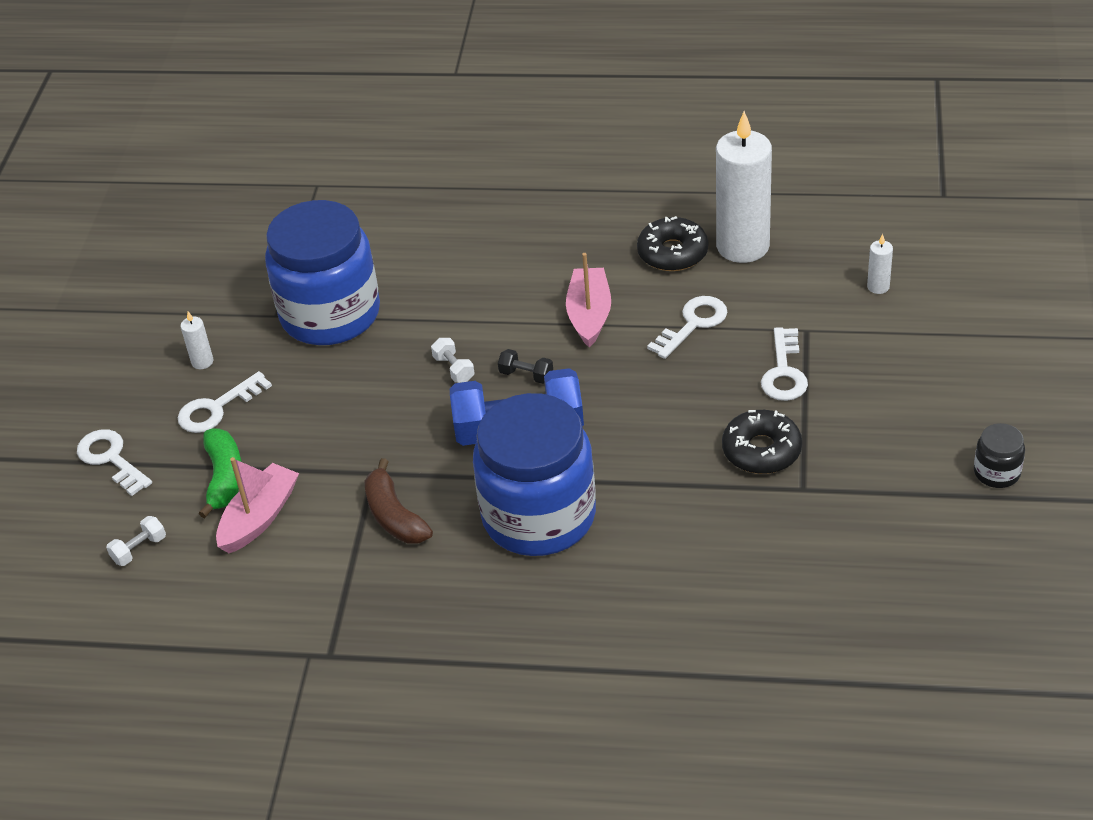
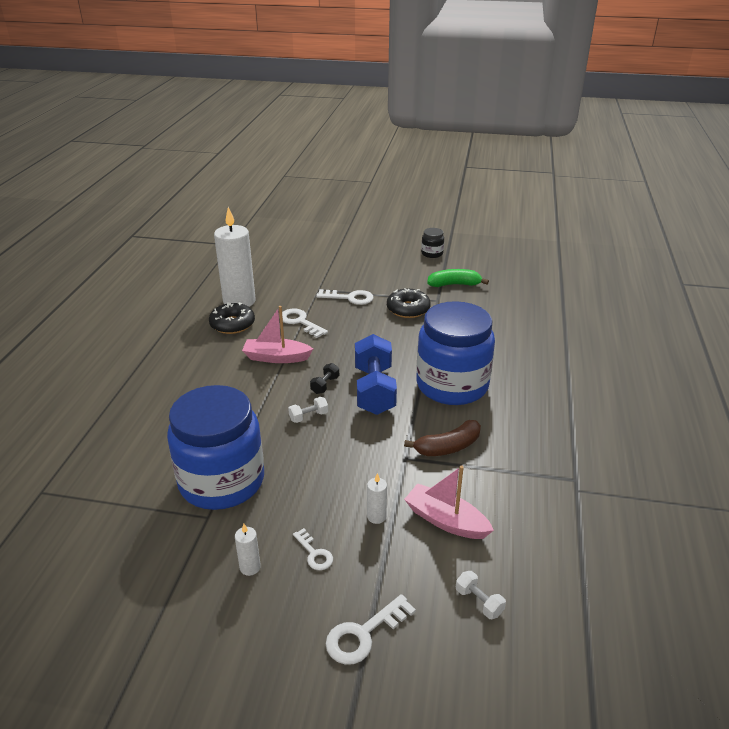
camera: 90 degrees left, 10 degrees down
white key [178,371,272,433] -> white key [293,528,333,570], size x0.63
green banana [199,428,242,518] -> green banana moved to [427,269,489,287]
white candle [867,234,893,294] -> white candle moved to [367,473,387,524]

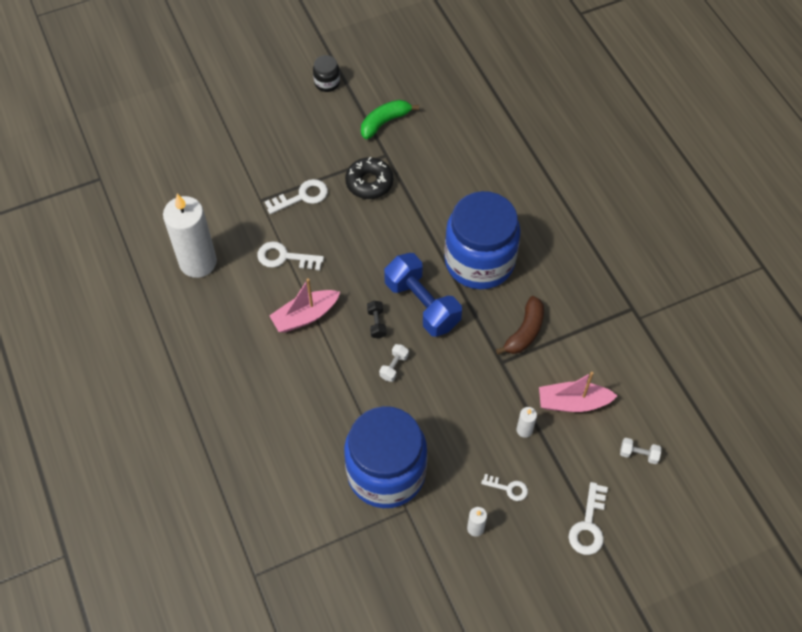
camera: 35 degrees left, 25 degrees up
black donut [209,302,255,334] -> none

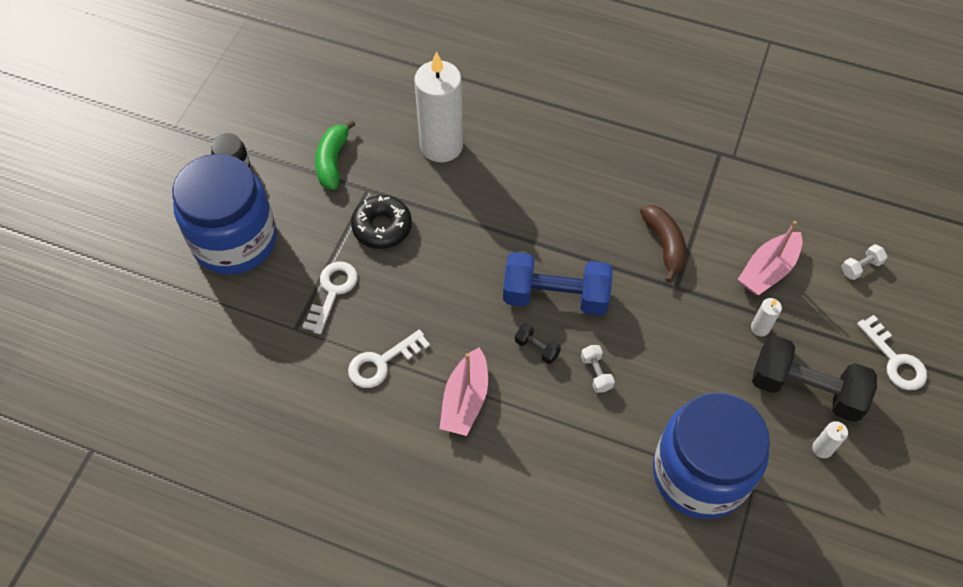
camera: 45 degrees left, 0 degrees up
white candle [163,194,217,278] -> white candle moved to [414,52,463,162]
blue jar [444,191,521,289] -> blue jar moved to [172,154,277,275]
white key [481,474,528,501] -> black dumbbell [752,335,877,422]

